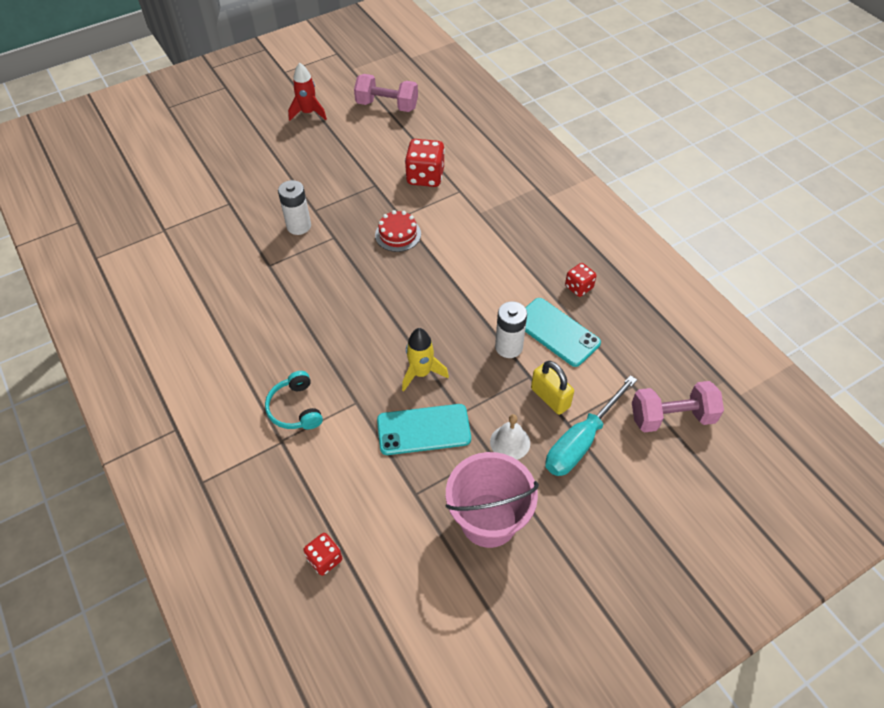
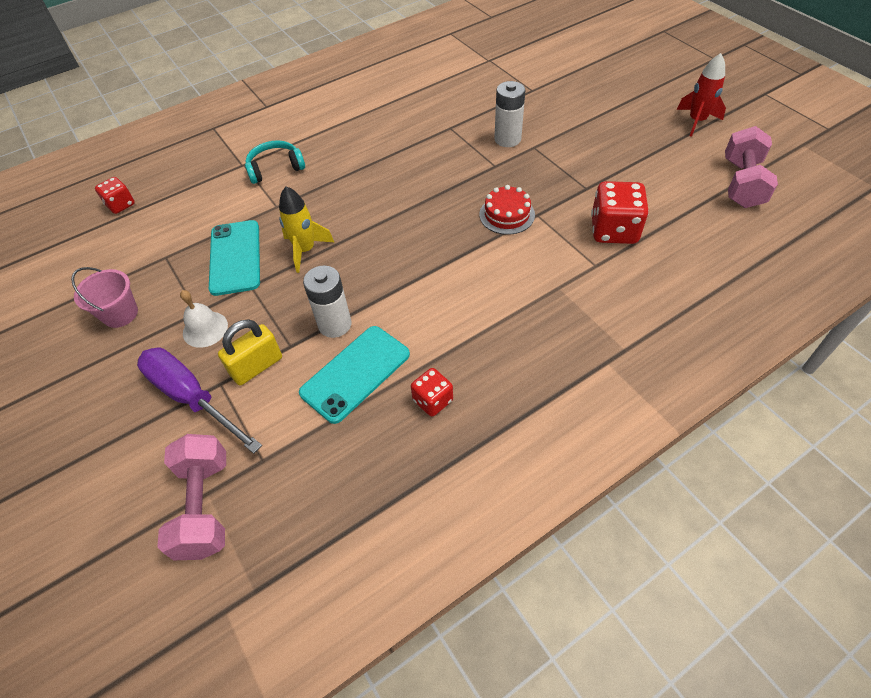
camera: 90 degrees right, 0 degrees up
pink bucket [445,452,539,548] -> pink bucket [71,267,138,328], size x0.58
turquoise screwdriver [545,375,637,476] -> purple screwdriver [137,347,262,454]

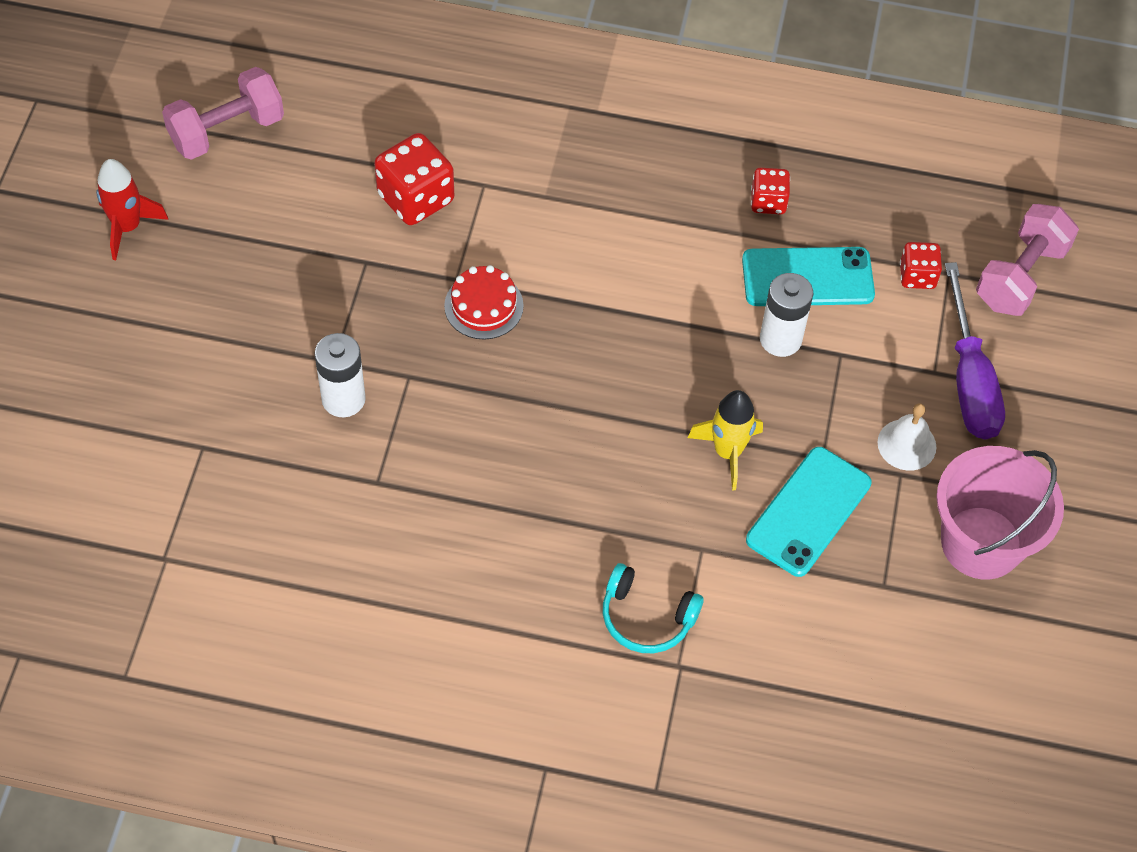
camera: 140 degrees left, 5 degrees up
pink bucket [71,267,138,328] -> pink bucket [936,446,1064,580], size x1.71
red dice [95,177,135,214] -> red dice moved to [900,242,942,289]
yellow padlock [218,320,282,385] -> none

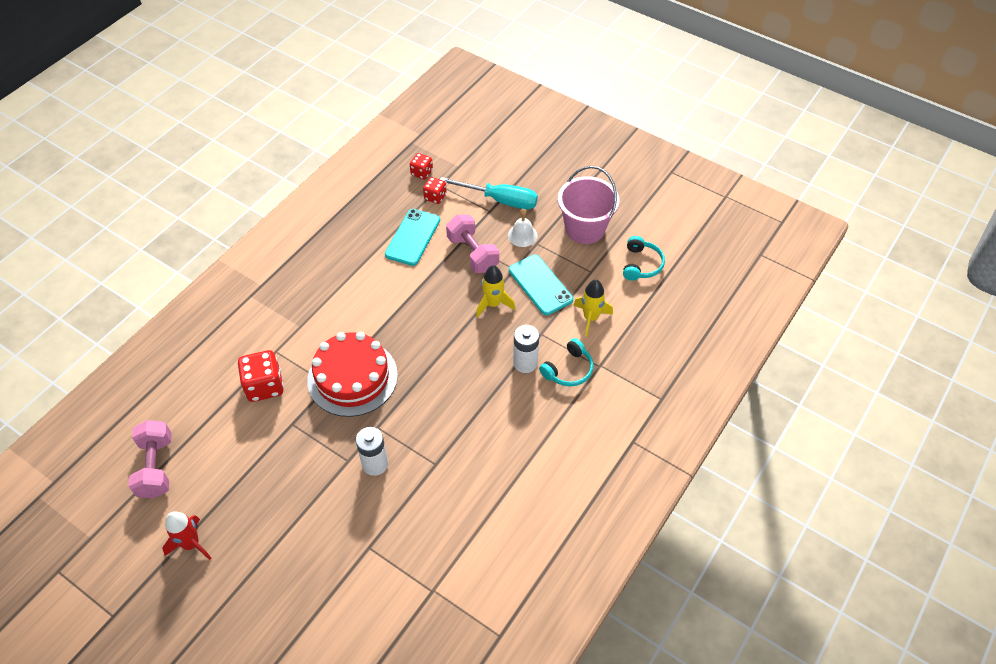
camera: 65 degrees left, 5 degrees down
red cake [444,265,524,340] -> red cake [307,332,398,417], size x1.96
red dice [751,168,790,215] -> red dice moved to [410,153,433,180]
white battery [760,273,813,357] -> white battery moved to [513,325,539,373]
purple screwdriver [945,262,1005,440] -> turquoise screwdriver [440,177,538,209]
pink dumbbell [976,204,1079,316] -> pink dumbbell moved to [446,215,499,273]
none -> yellow rocket [573,279,613,337]
none -> turquoise headphones [623,236,665,281]

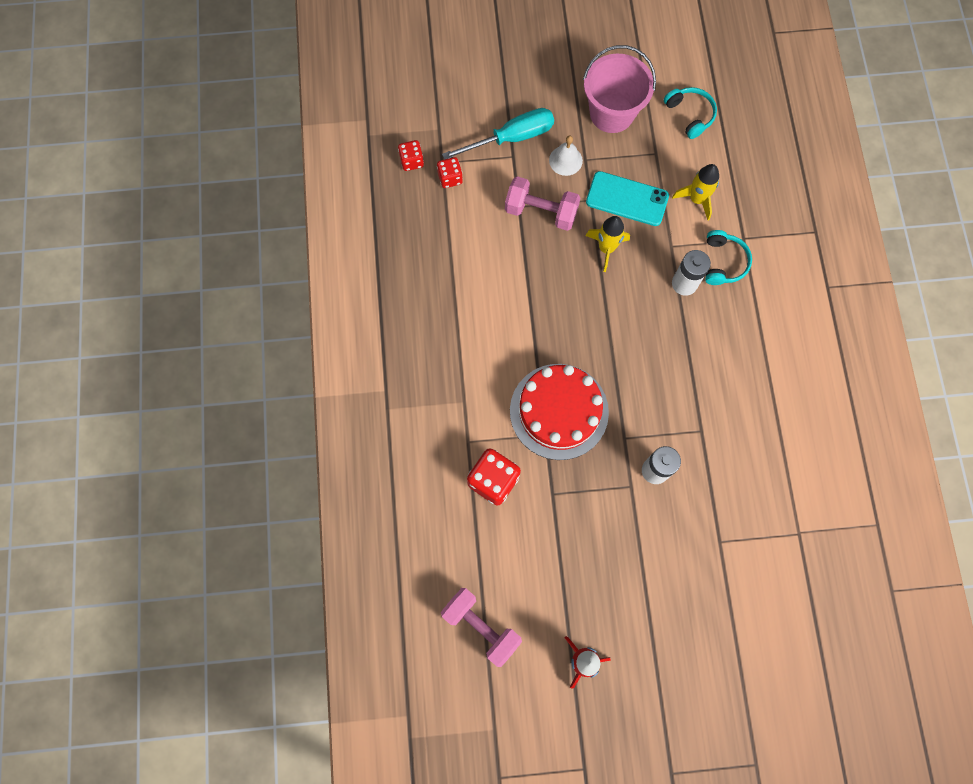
camera: 40 degrees left, 20 degrees up
turquoise phone [385,209,440,266] -> none

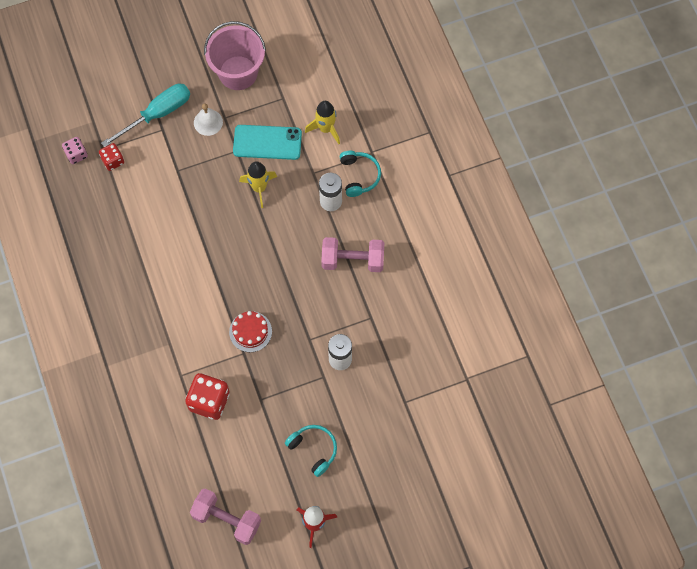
camera: 15 degrees left, 5 degrees down
red dice [398,140,424,171] -> pink dice [62,137,88,164]
pink dumbbell [505,176,580,231] -> pink dumbbell moved to [321,237,384,272]
red cake [510,364,609,460] -> red cake [229,311,272,352], size x0.51
turquoise headphones [664,87,717,139] -> turquoise headphones moved to [285,425,337,477]

